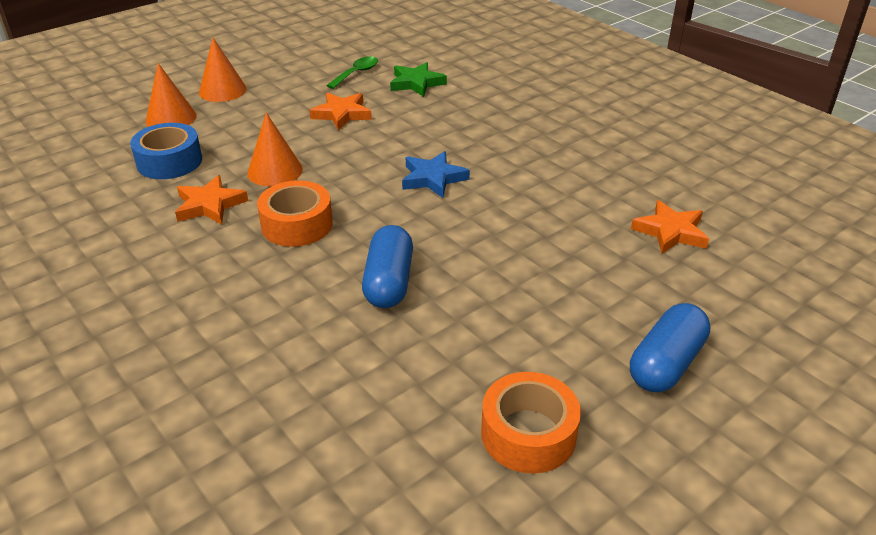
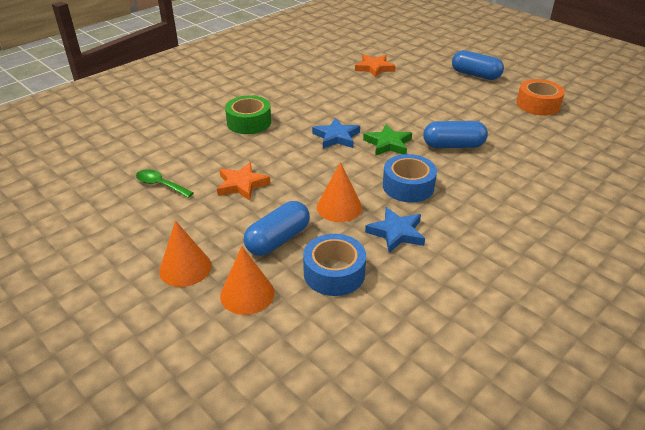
camera: 95 degrees left, 0 degrees up
orange star [175,175,248,225] -> blue star [365,207,425,253]
orange tape [257,180,333,247] -> blue tape [383,154,437,202]
green star [390,62,447,97] -> green star moved to [363,124,412,156]
none -> green tape [225,95,271,134]
none -> blue capsule [244,201,310,256]

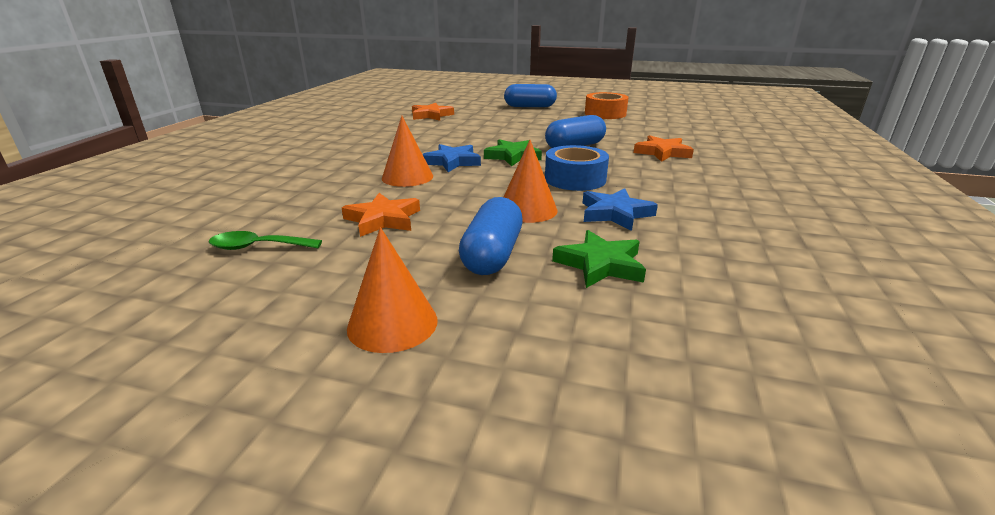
camera: 30 degrees left, 10 degrees down
orange cone [220,246,275,315] -> orange cone moved to [382,116,433,187]
green tape [225,95,271,134] -> none
blue tape [303,234,366,296] -> green star [552,230,646,288]
none -> orange star [633,135,694,162]

